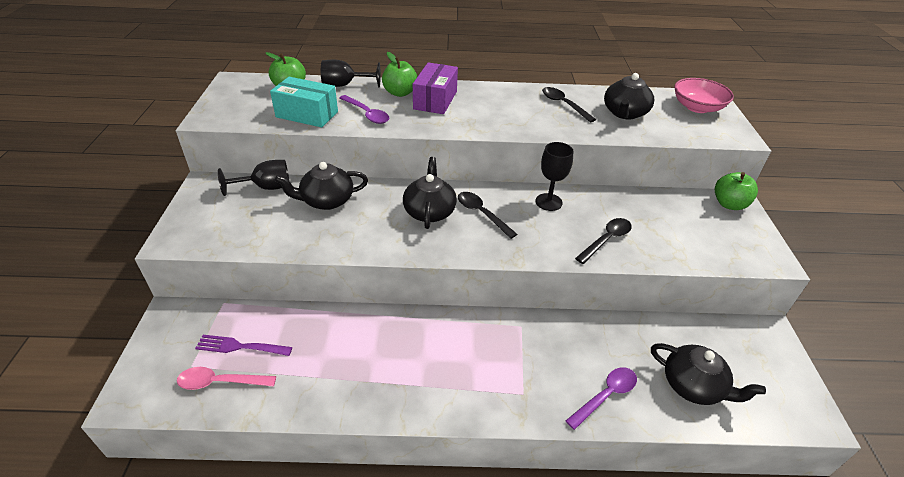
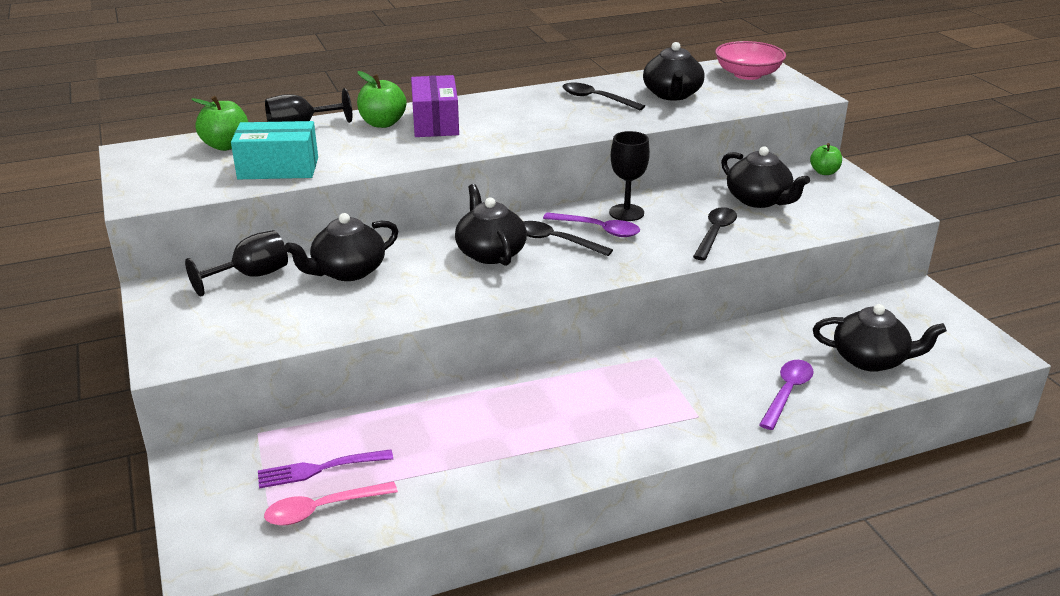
camera: 20 degrees left, 10 degrees down
purple spoon [339,95,389,124] -> purple spoon moved to [543,212,640,237]
green apple [715,172,758,210] -> green apple [810,143,842,175], size x0.66
none -> black teapot [721,147,810,208]

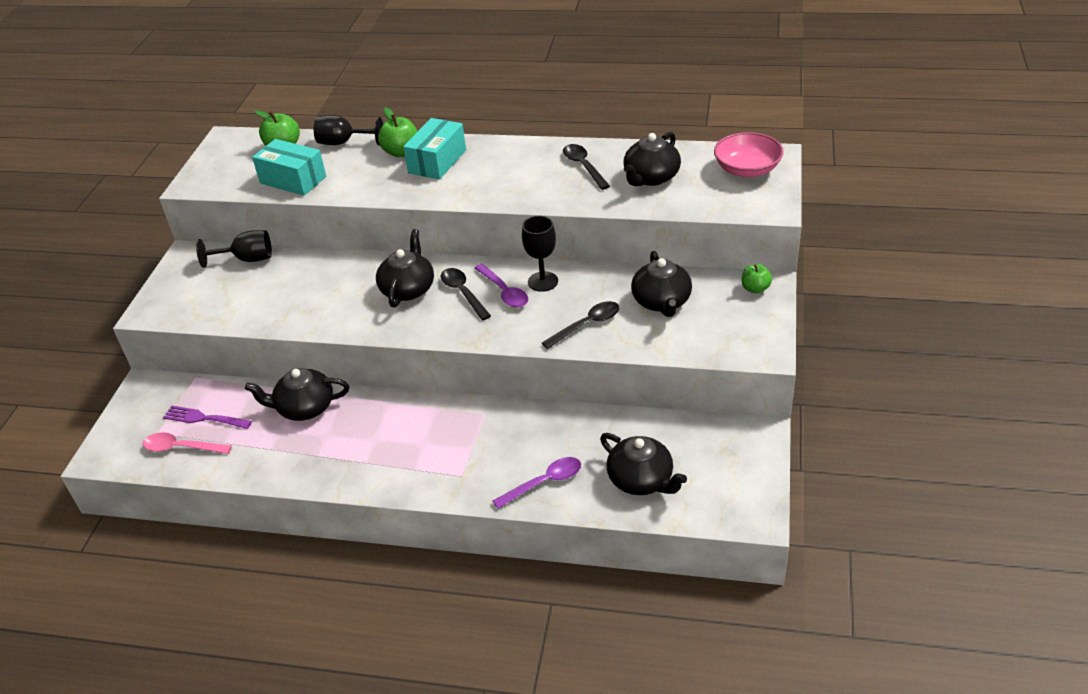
camera: 35 degrees right, 10 degrees up
black teapot [284,213,398,281] -> black teapot moved to [245,368,349,421]
purple box [411,75,459,137] -> turquoise box [403,118,466,180]

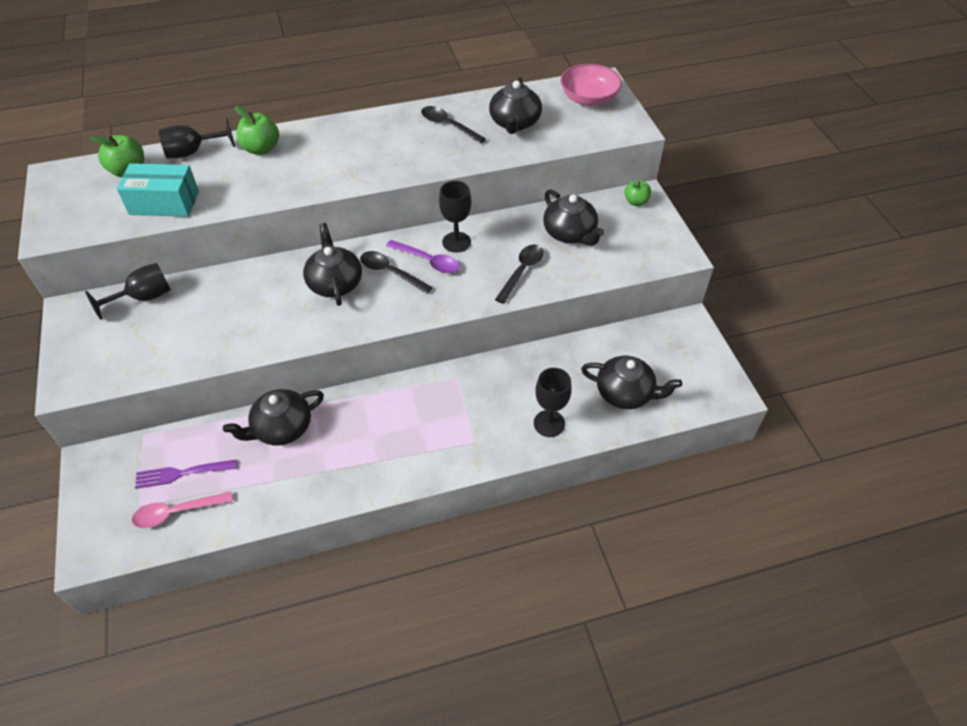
camera: 30 degrees left, 10 degrees up
turquoise box [403,118,466,180] -> none
purple spoon [493,457,581,509] -> black goblet [534,368,572,437]

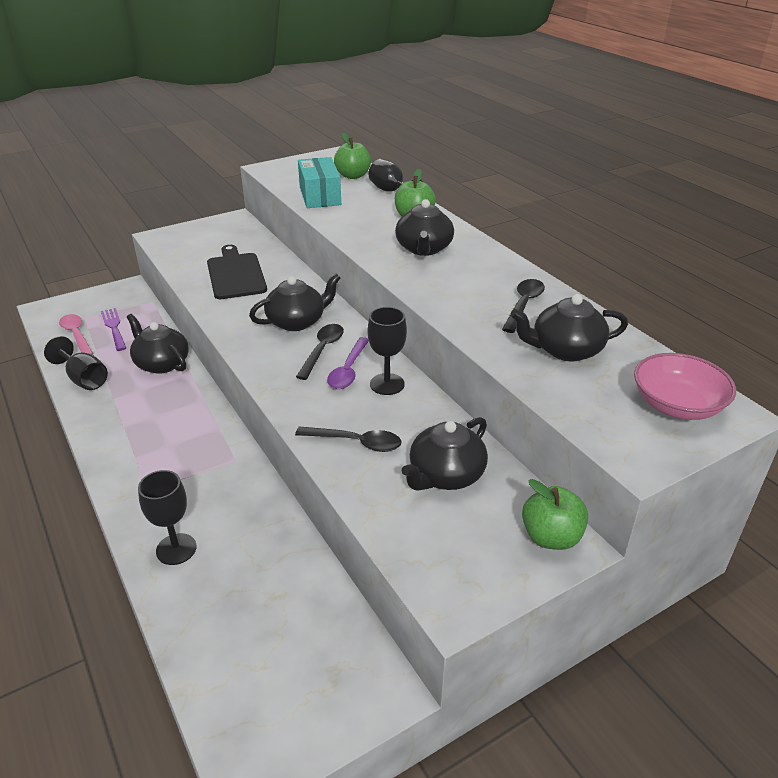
camera: 75 degrees right, 15 degrees down
black goblet [85,263,171,320] -> black goblet moved to [44,336,108,390]
black teapot [581,356,682,409] -> black teapot moved to [395,199,454,256]
green apple [624,180,651,206] -> green apple [522,479,588,550], size x1.51
none -> black cutting board [207,245,267,299]

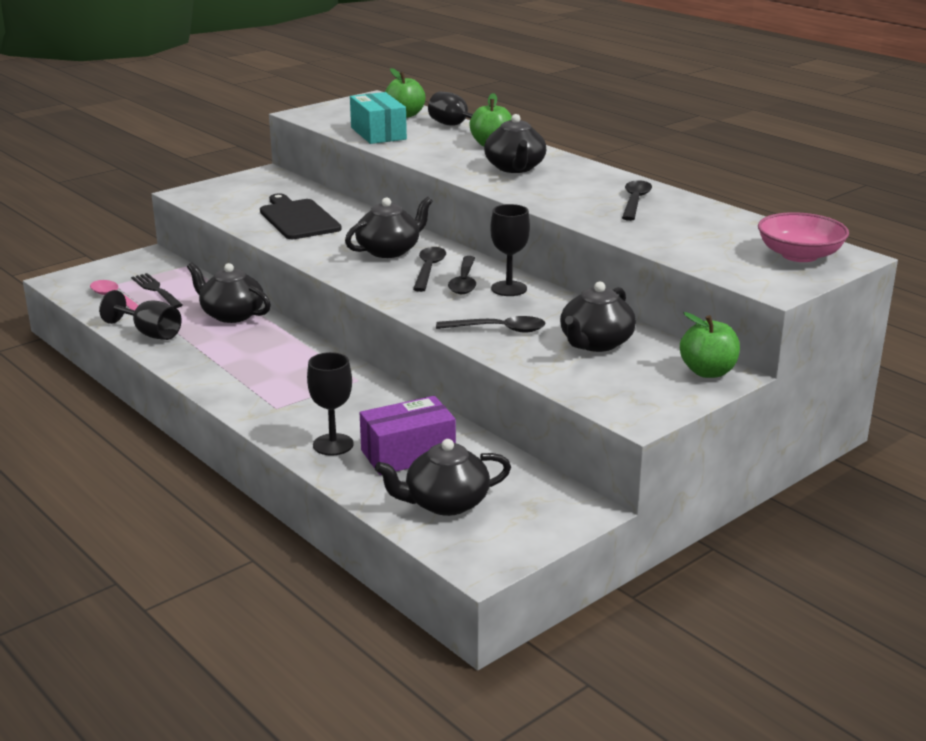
camera: 10 degrees left, 10 degrees down
purple fork [101,308,126,351] -> black fork [131,273,183,308]
purple spoon [327,337,369,389] -> black spoon [448,256,476,294]
black teapot [510,294,628,361] -> black teapot moved to [375,439,511,516]
none -> purple box [360,396,456,475]

